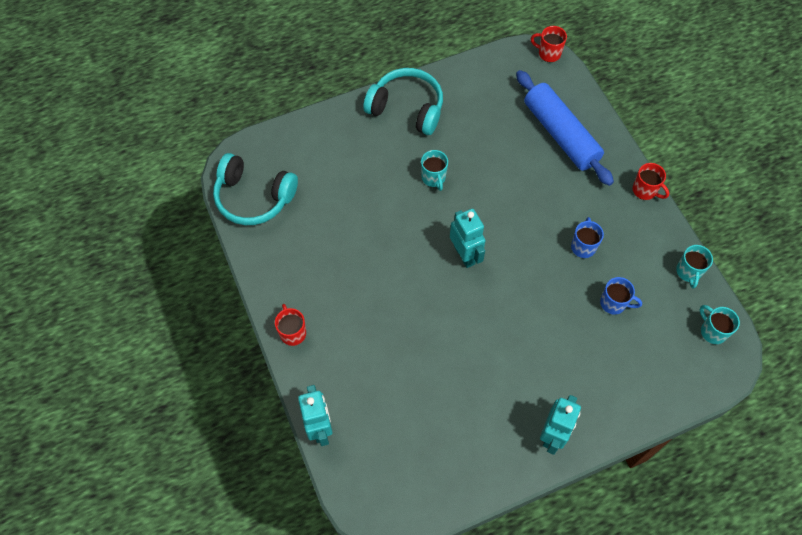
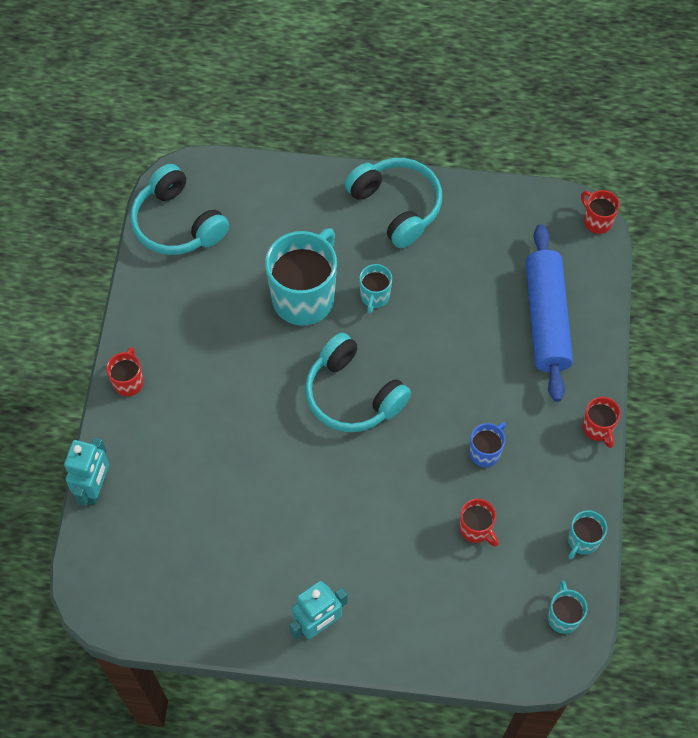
camera: 30 degrees right, 0 degrees up
turquoise robot [450,209,486,268] -> turquoise headphones [305,333,411,432]
blue mug [600,277,642,315] -> red mug [459,499,499,547]
none -> turquoise mug [265,228,337,326]

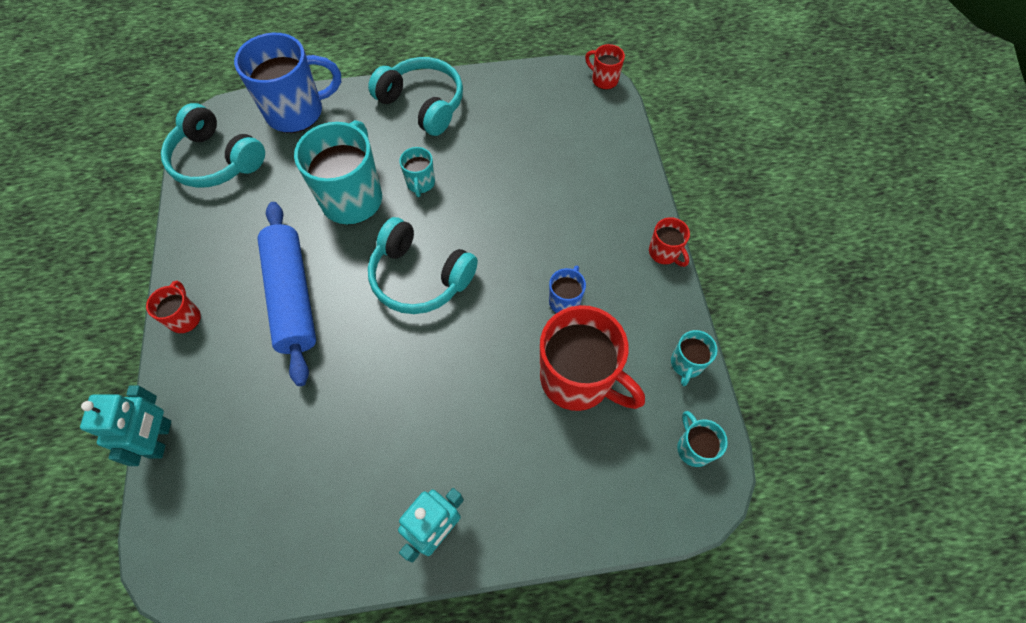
camera: 15 degrees left, 0 degrees up
red mug [459,499,499,547] -> red mug [540,305,645,411], size x2.11
blue rolling pin [526,224,573,402] -> blue rolling pin moved to [258,202,316,386]
none -> blue mug [234,33,341,133]

